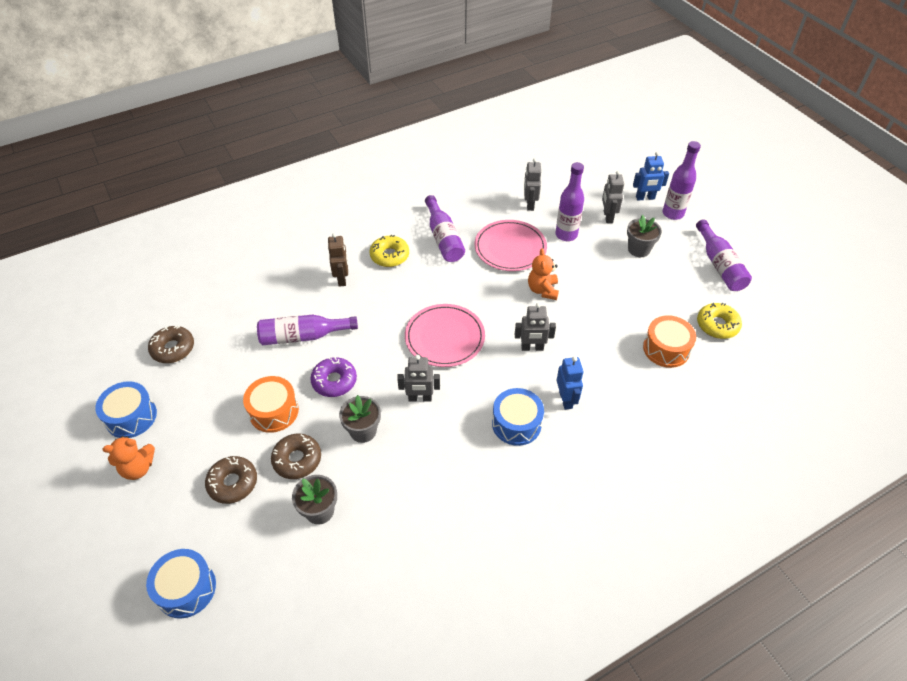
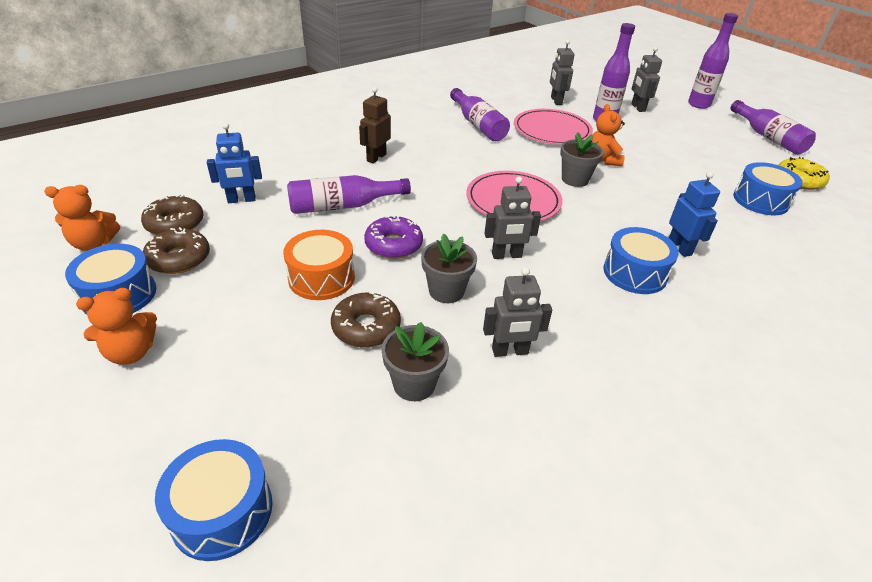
camera: 10 degrees left, 10 degrees down
brown donut [205,456,257,504] -> brown donut moved to [143,227,210,274]
brown robot [328,233,348,287] -> brown robot turned 135 degrees counterclockwise [359,87,391,164]
yellow donut [370,235,409,267] -> none
grey robot [515,303,556,351] -> grey robot moved to [483,267,552,357]
grey flower pot [627,215,662,257] -> grey flower pot moved to [560,132,604,187]
blue robot [633,151,669,200] -> blue robot moved to [207,123,262,203]
orange drum [643,315,696,368] -> blue drum [733,162,803,215]
none -> orange teddy bear [44,185,120,251]

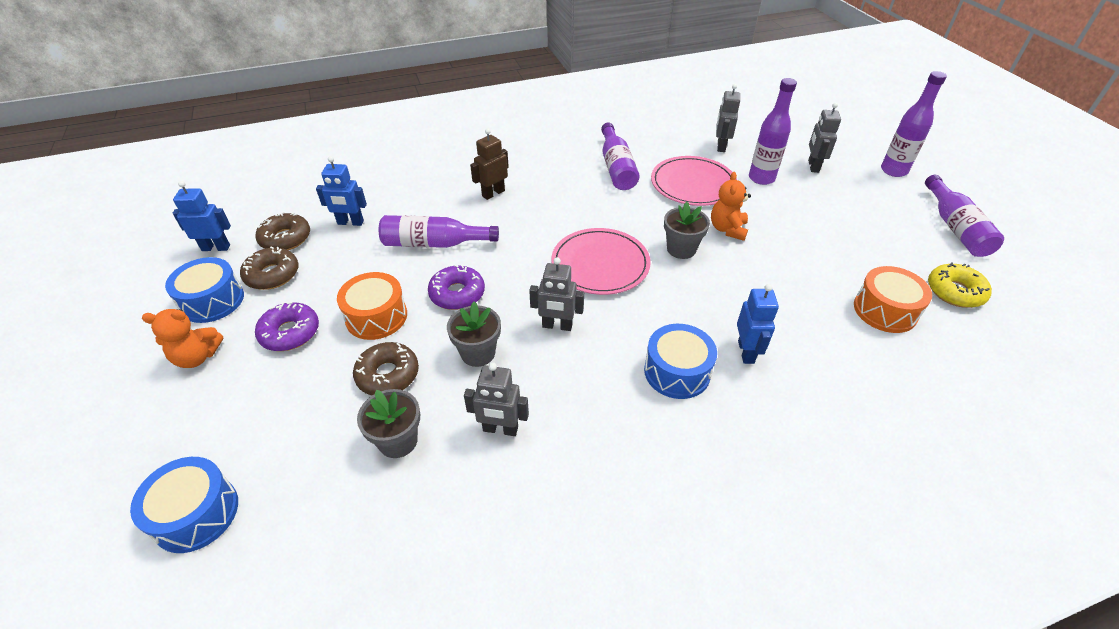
camera: 20 degrees right, 5 degrees up
orange teddy bear [44,185,120,251] -> blue robot [172,181,231,251]
blue drum [733,162,803,215] -> orange drum [854,266,932,333]
none -> purple donut [255,302,319,351]

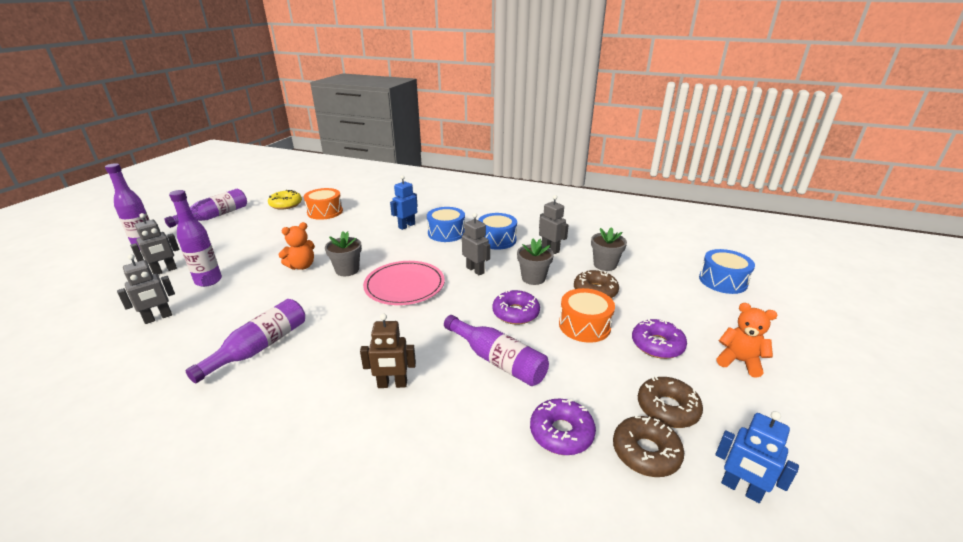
camera: 140 degrees left, 15 degrees down
blue drum [165,257,244,323] -> blue drum moved to [478,213,517,250]
blue robot [316,156,367,226] -> purple donut [530,399,596,455]
pink plate [651,156,737,206] -> none

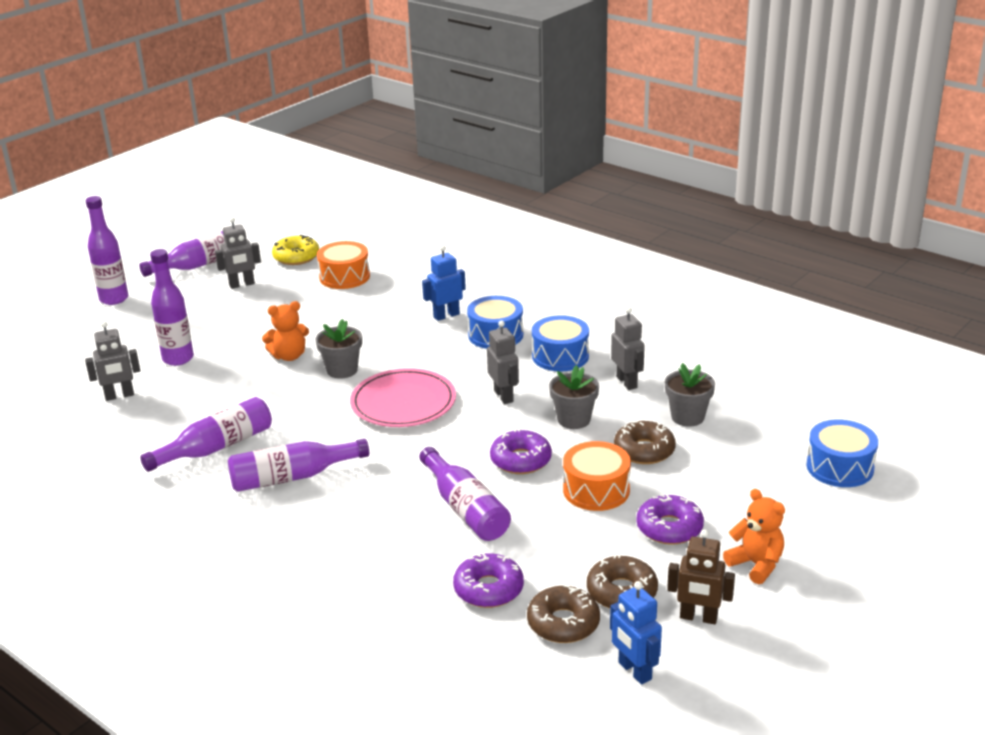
camera: 20 degrees right, 0 degrees up
grey robot [130,213,179,274] -> grey robot moved to [215,217,261,289]
brown robot [360,313,416,388] -> brown robot moved to [667,529,735,624]
none -> purple bottle [228,439,369,492]

